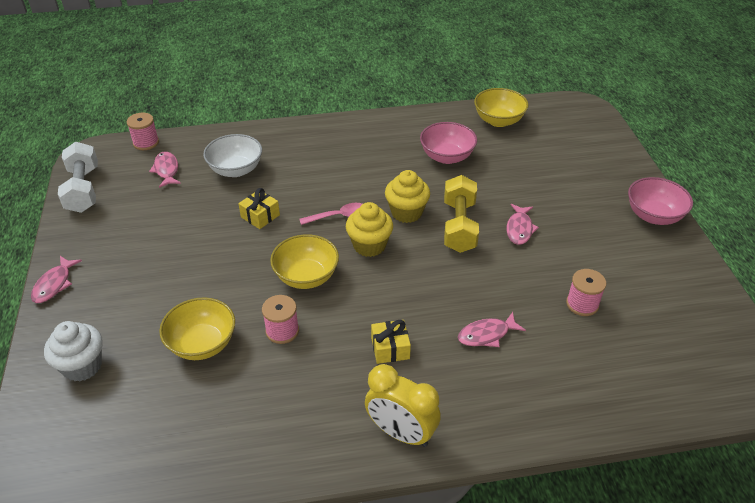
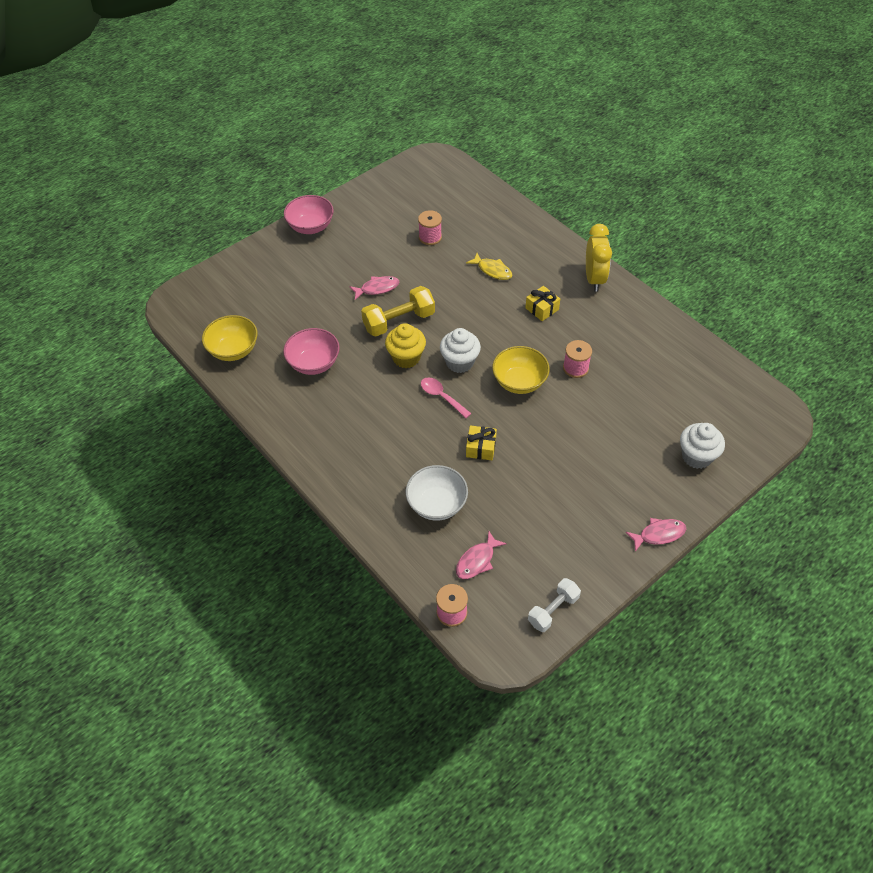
camera: 120 degrees left, 10 degrees up
white dumbbell [58,142,98,213] -> white dumbbell [528,578,581,632], size x0.66
yellow bowl [159,297,235,360] -> none
yellow cupcake [346,202,393,257] -> white cupcake [440,328,481,373]
pink fish [458,312,526,347] -> yellow fish [466,253,512,280]

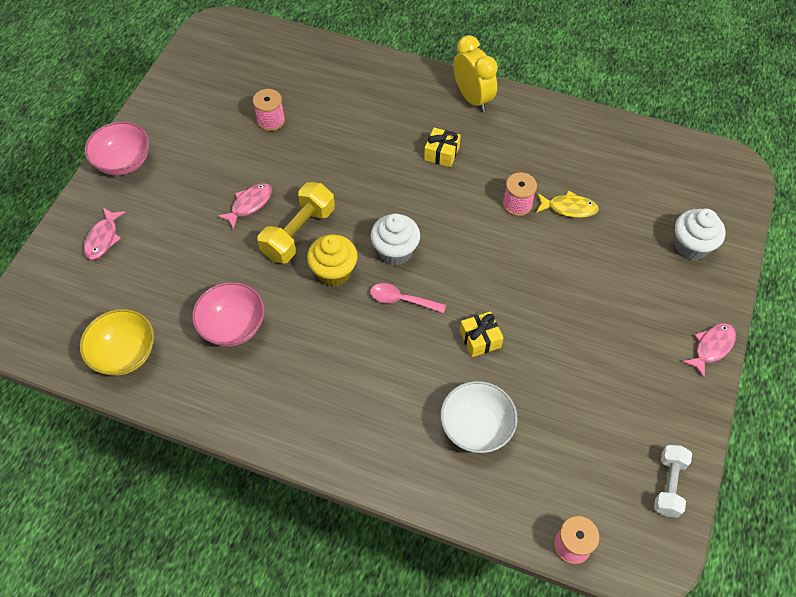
camera: 30 degrees left, 5 degrees up
pink fish [456,531,507,579] -> pink fish moved to [83,208,125,260]
yellow fish [466,253,512,280] -> yellow fish moved to [536,191,599,218]
yellow bowl [492,346,550,394] -> none

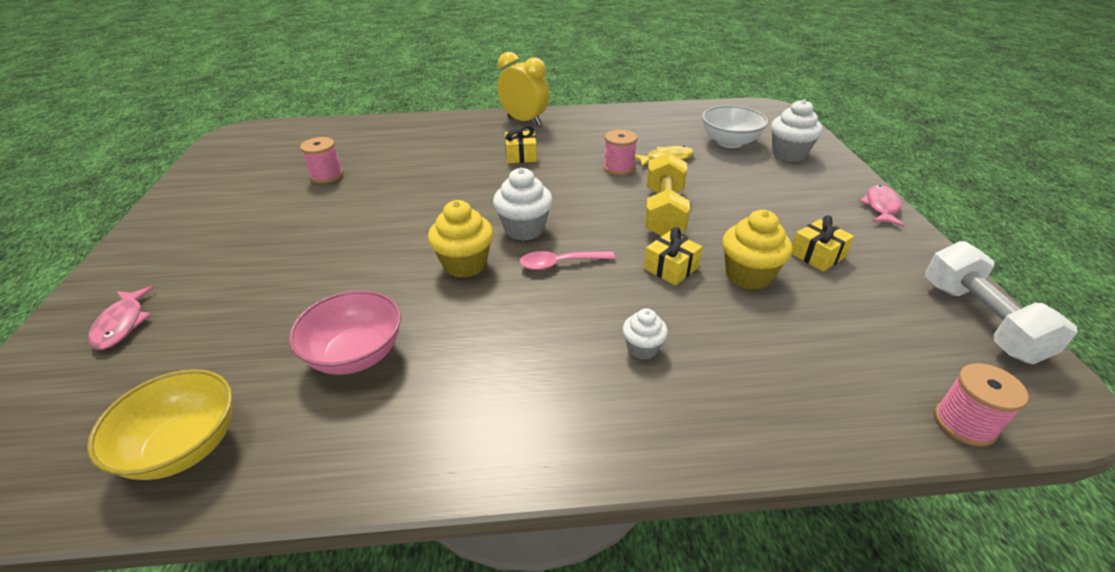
camera: 25 degrees left, 20 degrees down
pink bowl [85,122,149,176] -> none
pink fish [217,183,272,230] -> none
yellow dumbbell [257,182,335,264] -> yellow dumbbell moved to [645,152,690,237]
white bowl [440,381,517,453] -> white bowl moved to [702,106,768,148]
white dumbbell [654,445,692,518] -> white dumbbell [925,241,1077,364], size x1.52
none -> white cupcake [623,308,668,360]
none -> yellow cupcake [722,210,792,290]
none -> yellow gift [792,215,854,272]

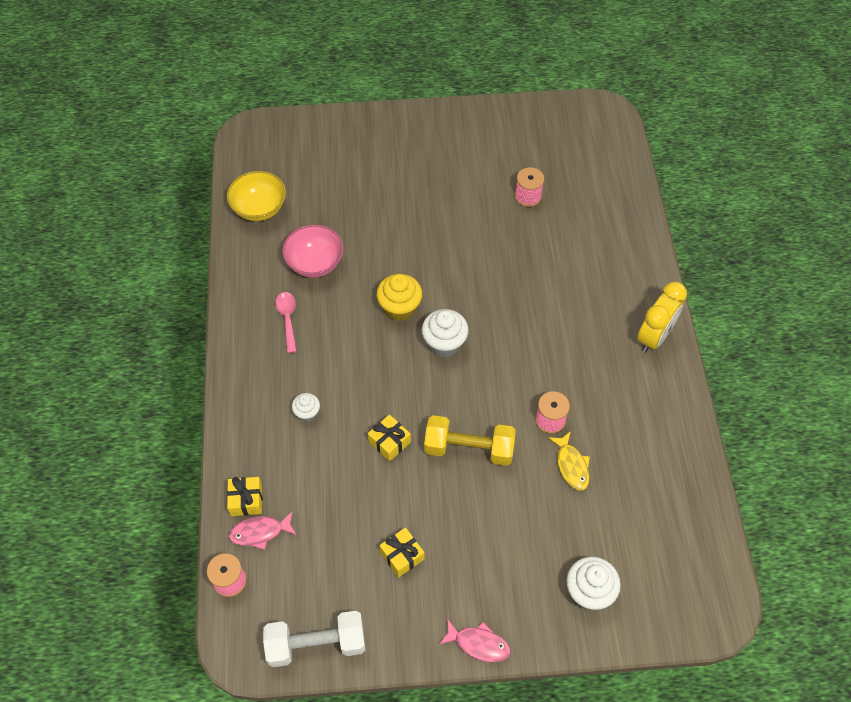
camera: 90 degrees right, 20 degrees up
pink fish [88,286,154,350] -> pink fish moved to [228,511,297,550]
yellow gift [505,125,537,163] -> yellow gift moved to [227,477,262,516]
pink spoon [519,251,615,270] -> pink spoon moved to [275,292,297,353]
white bowl [702,106,768,148] -> none
yellow cupcake [722,210,792,290] -> none

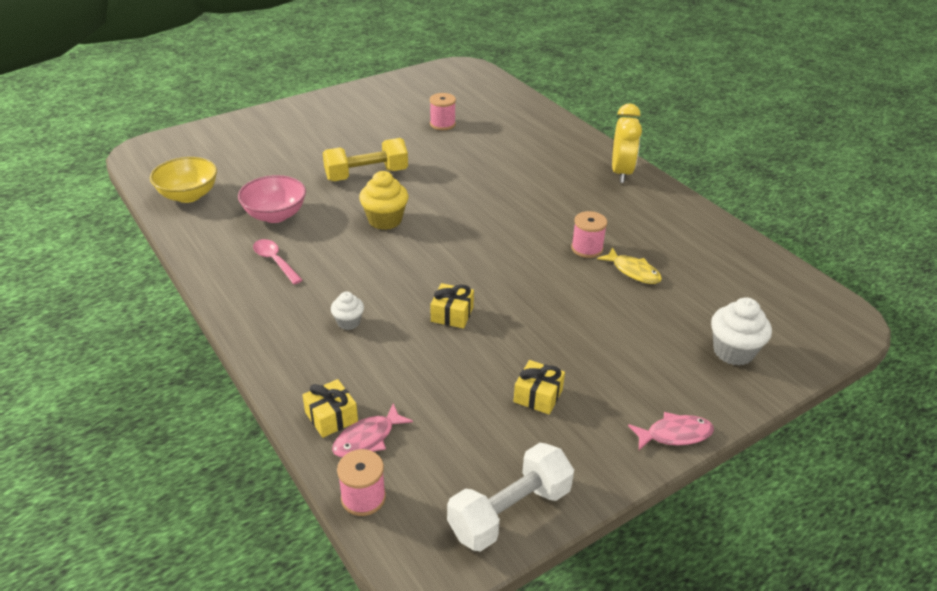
camera: 30 degrees left, 20 degrees down
white cupcake [422,309,469,357] -> none
yellow dumbbell [424,415,516,466] -> yellow dumbbell moved to [323,138,408,181]

